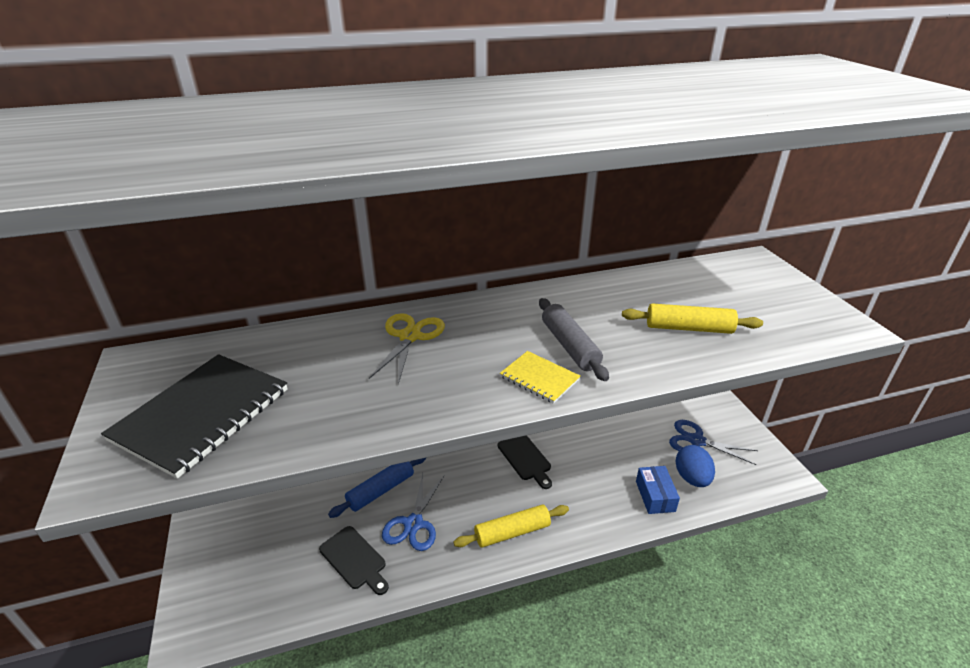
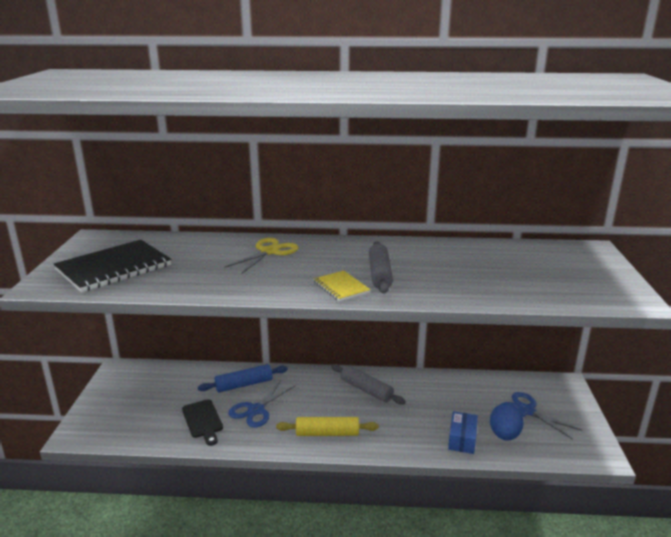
camera: 20 degrees right, 10 degrees down
black cutting board [498,435,552,489] -> grey rolling pin [331,364,406,405]
yellow rolling pin [622,303,763,334] -> none

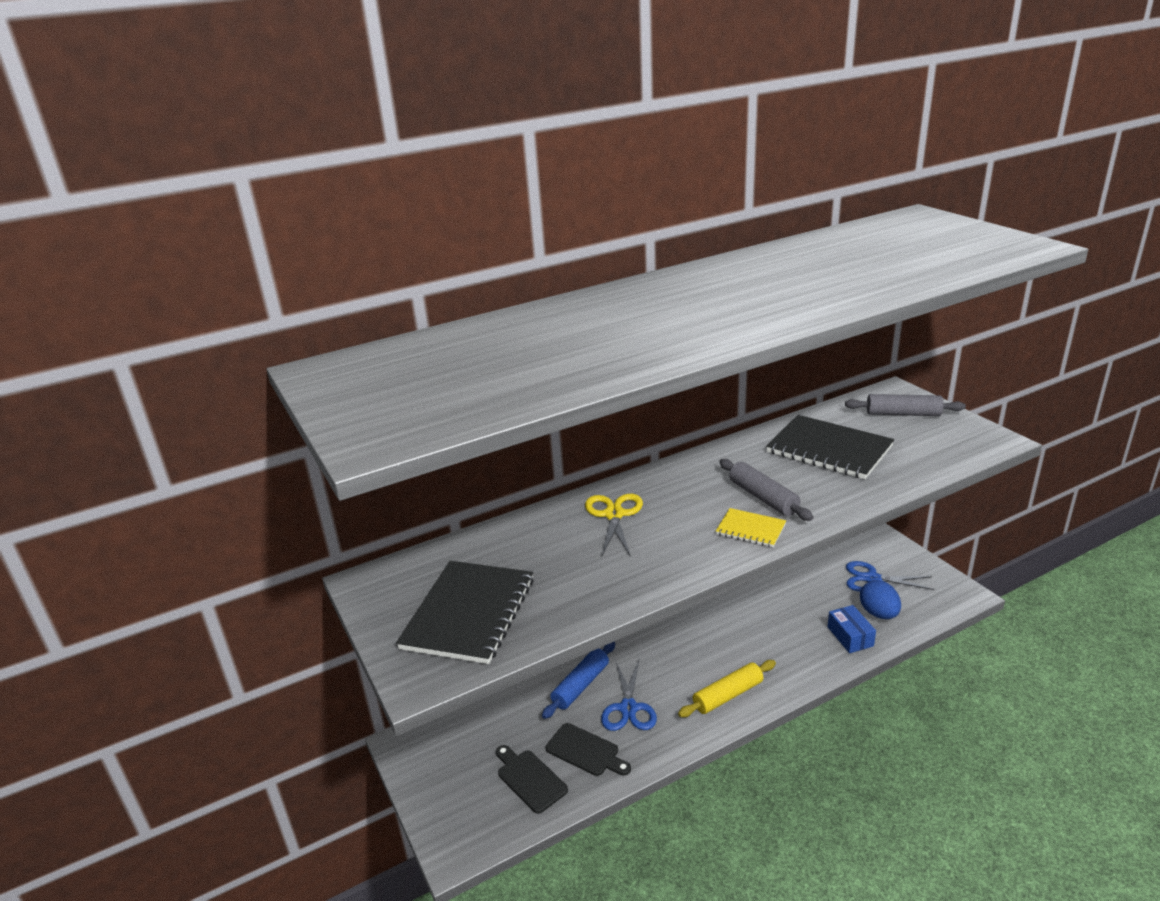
camera: 30 degrees left, 5 degrees up
grey rolling pin [331,364,406,405] -> grey rolling pin moved to [845,394,966,416]
none -> black cutting board [496,745,568,814]
none -> black notebook [766,415,894,479]

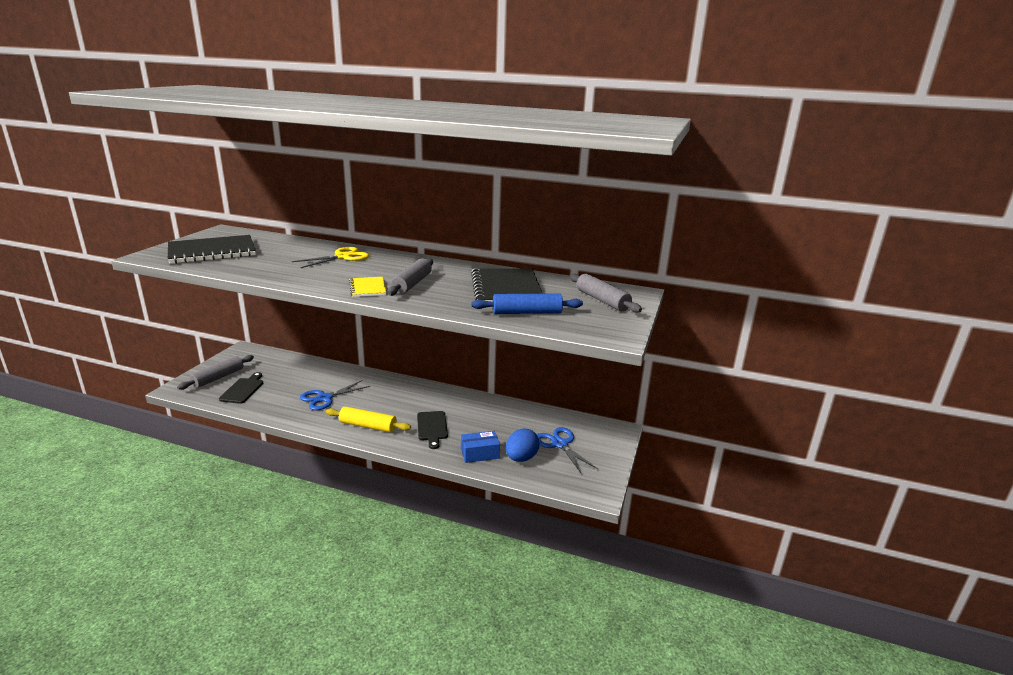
camera: 45 degrees right, 5 degrees down
blue rolling pin [542,642,615,719] -> blue rolling pin moved to [472,293,583,314]
black cutting board [546,723,631,776] -> black cutting board moved to [417,411,448,449]
blue box [827,605,876,653] -> blue box turned 45 degrees clockwise [461,431,500,463]
none -> grey rolling pin [177,355,254,390]

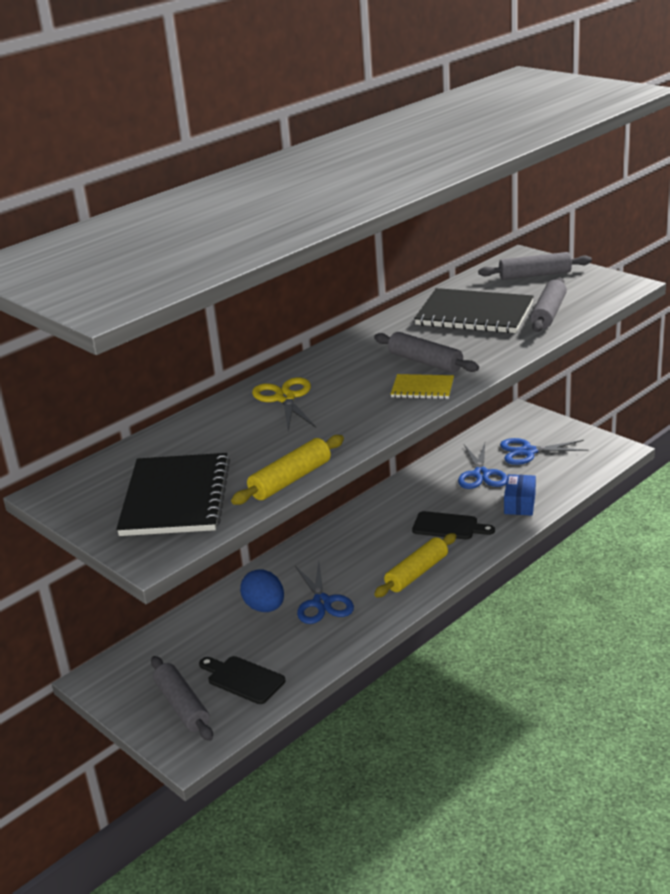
camera: 60 degrees left, 5 degrees up
blue rolling pin [472,293,583,314] -> grey rolling pin [530,277,567,332]
blue egg [506,428,540,462] -> blue egg moved to [240,569,284,612]
none -> yellow rolling pin [231,435,344,505]
none -> blue scissors [458,443,507,489]

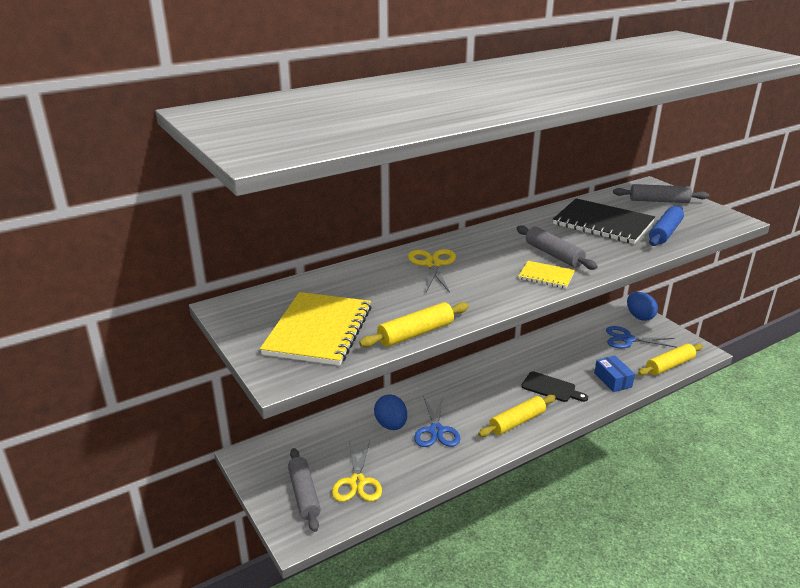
camera: 10 degrees right, 0 degrees up
black notebook [116,453,230,536] -> yellow notebook [260,292,372,366]
black cutting board [199,656,285,704] -> yellow scissors [332,441,382,502]
blue scissors [458,443,507,489] -> none
blue box [504,474,536,516] -> blue box turned 45 degrees counterclockwise [594,356,635,392]
grey rolling pin [530,277,567,332] -> blue rolling pin [649,205,684,246]
none -> blue egg [627,292,658,321]
none -> yellow rolling pin [638,343,703,376]

